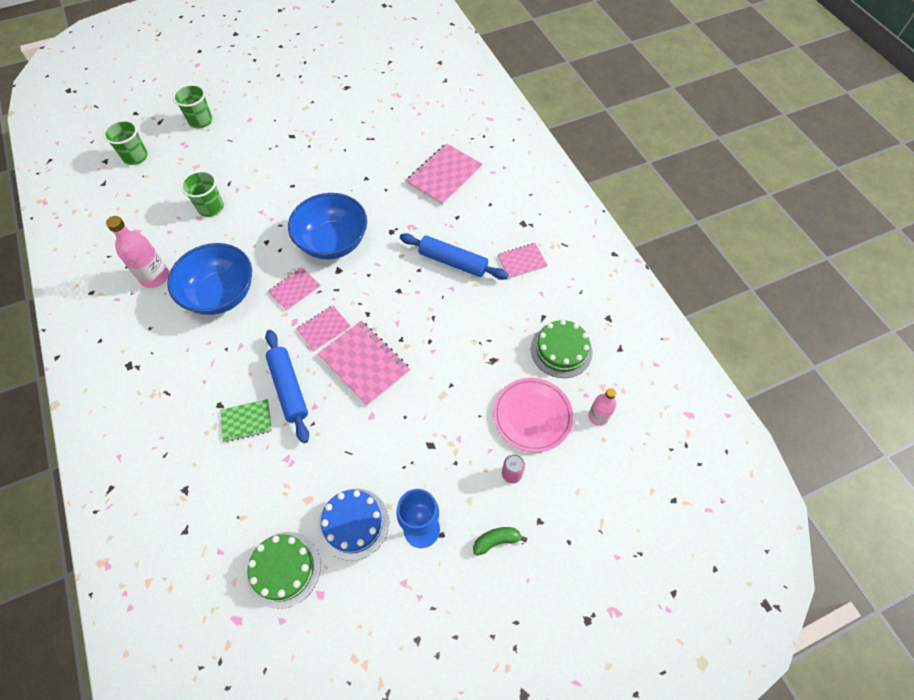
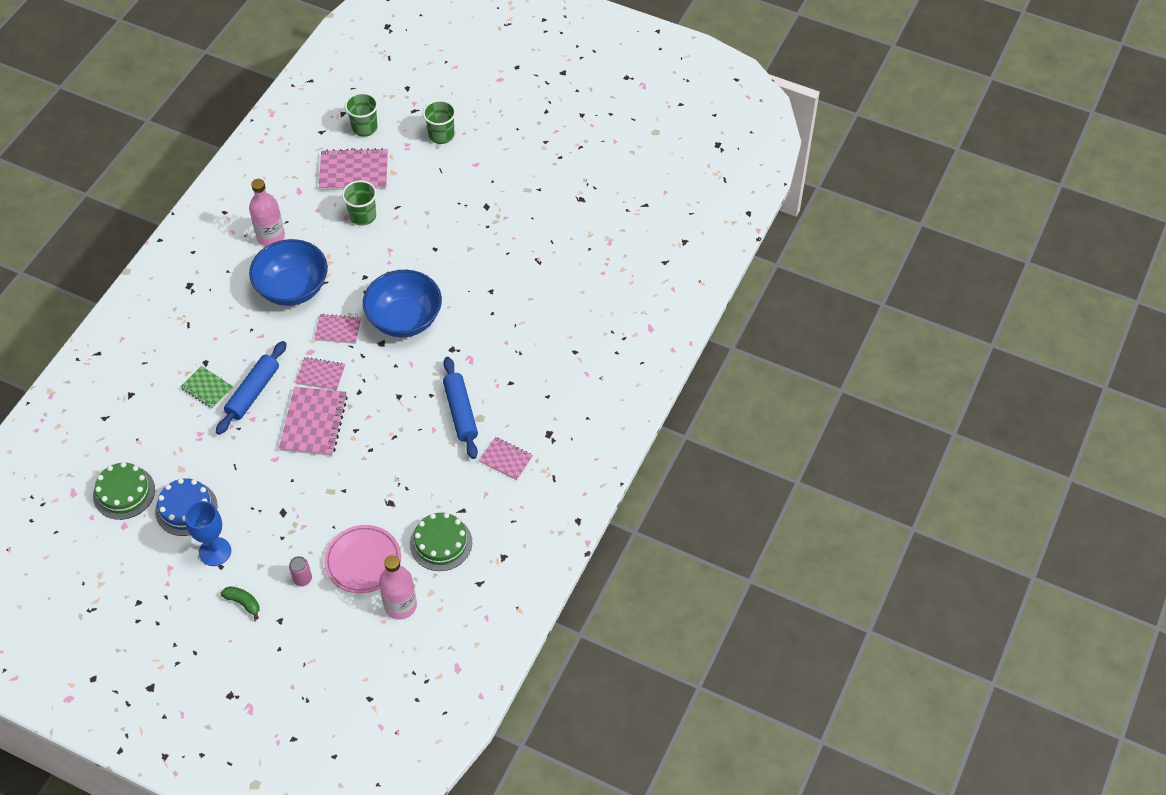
camera: 50 degrees right, 5 degrees down
pink notebook [406,143,483,205] -> pink notebook moved to [319,148,388,190]
pink bottle [588,388,616,426] -> pink bottle [379,555,417,619], size x1.62

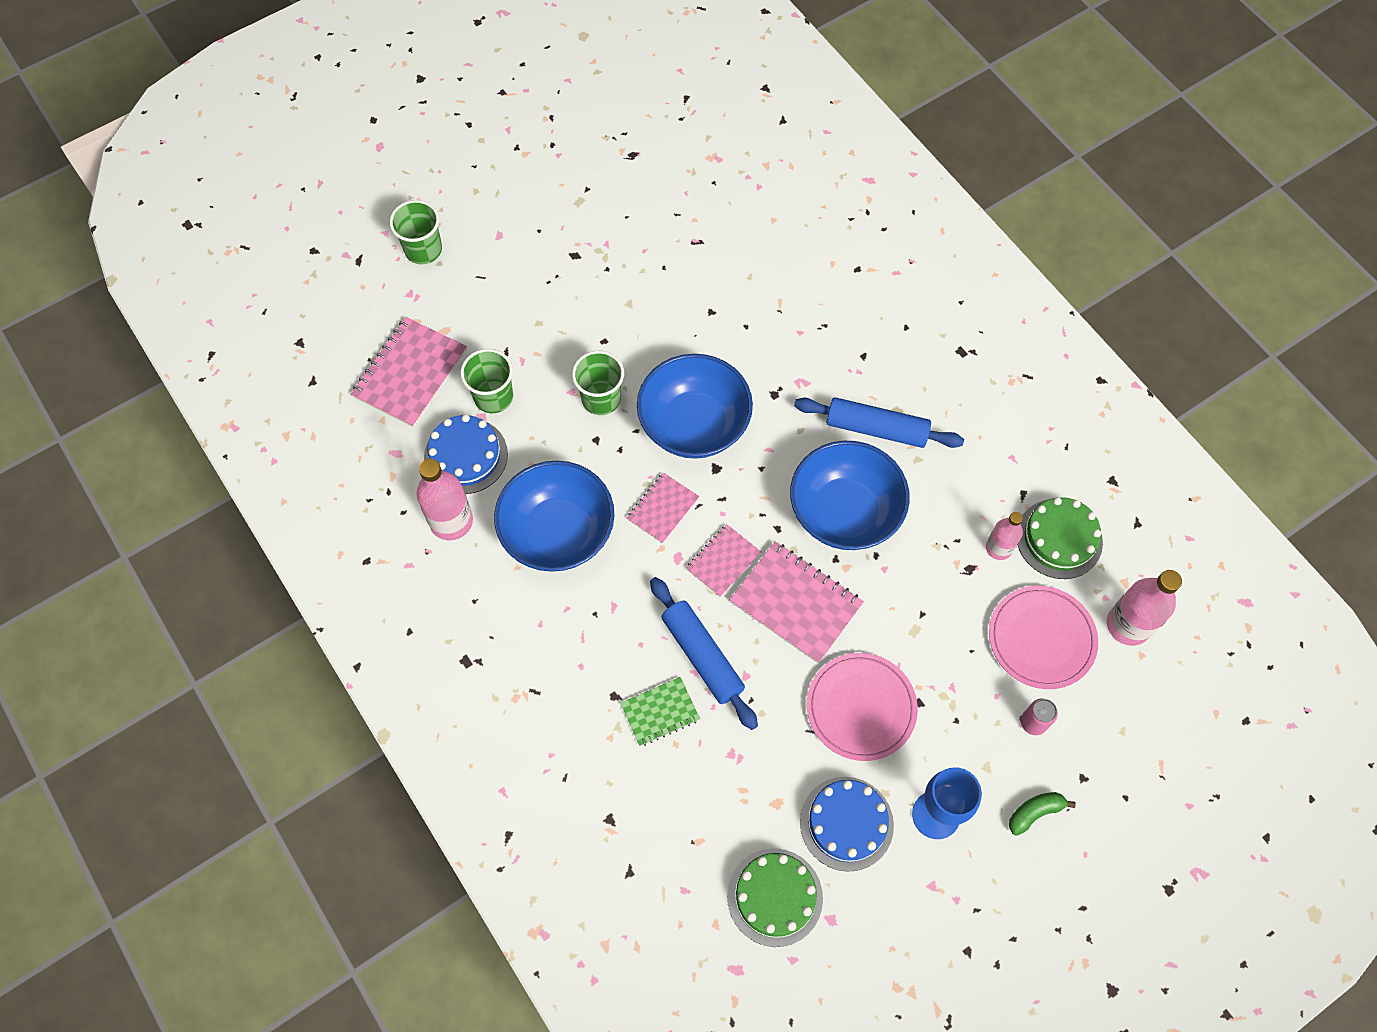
camera: 60 degrees left, 10 degrees up
green cup [345,93,378,137] -> green cup moved to [572,351,624,415]
pink notebook [479,437,533,480] -> none
none -> blue cake [424,414,508,494]
none -> blue bowl [790,441,910,550]
none -> pink plate [807,653,918,761]
none -> pink bottle [986,512,1023,560]

